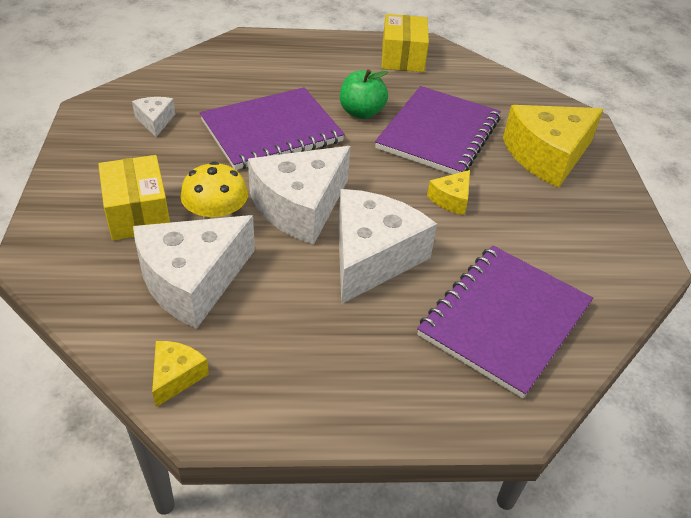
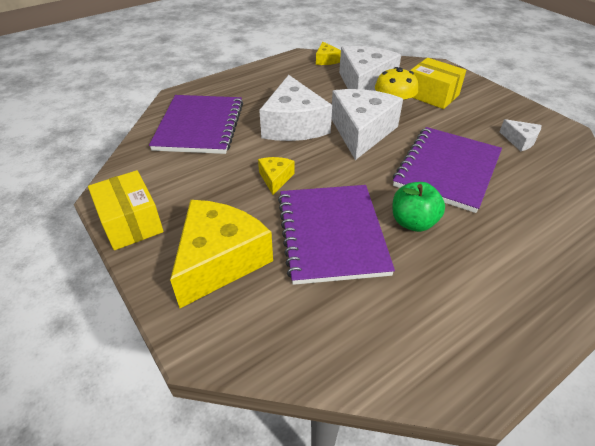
camera: 150 degrees right, 0 degrees up
yellow box [382,14,429,72] -> yellow box moved to [88,170,164,250]

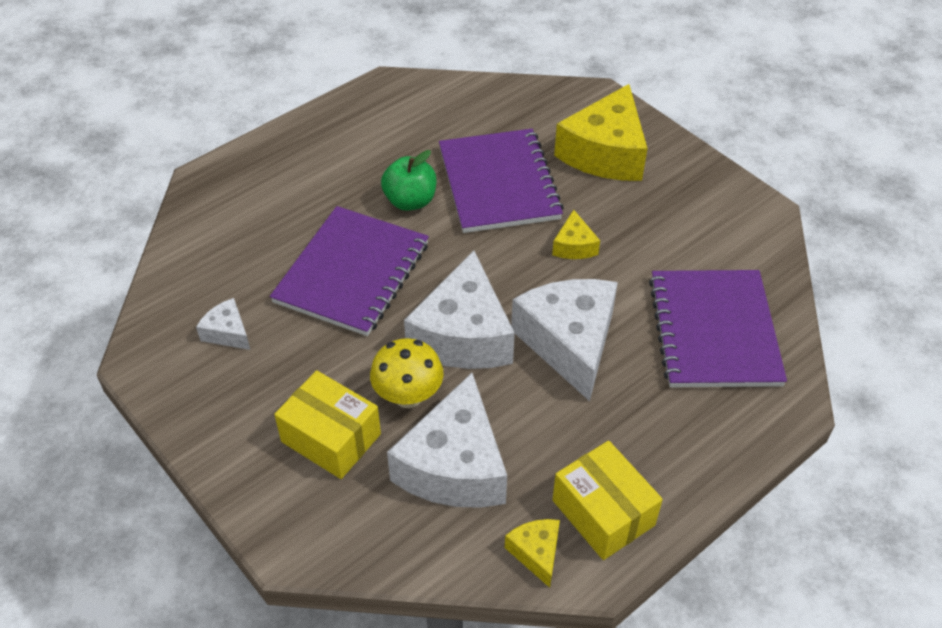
camera: 175 degrees right, 5 degrees up
yellow box [88,170,164,250] -> yellow box moved to [552,441,663,560]

